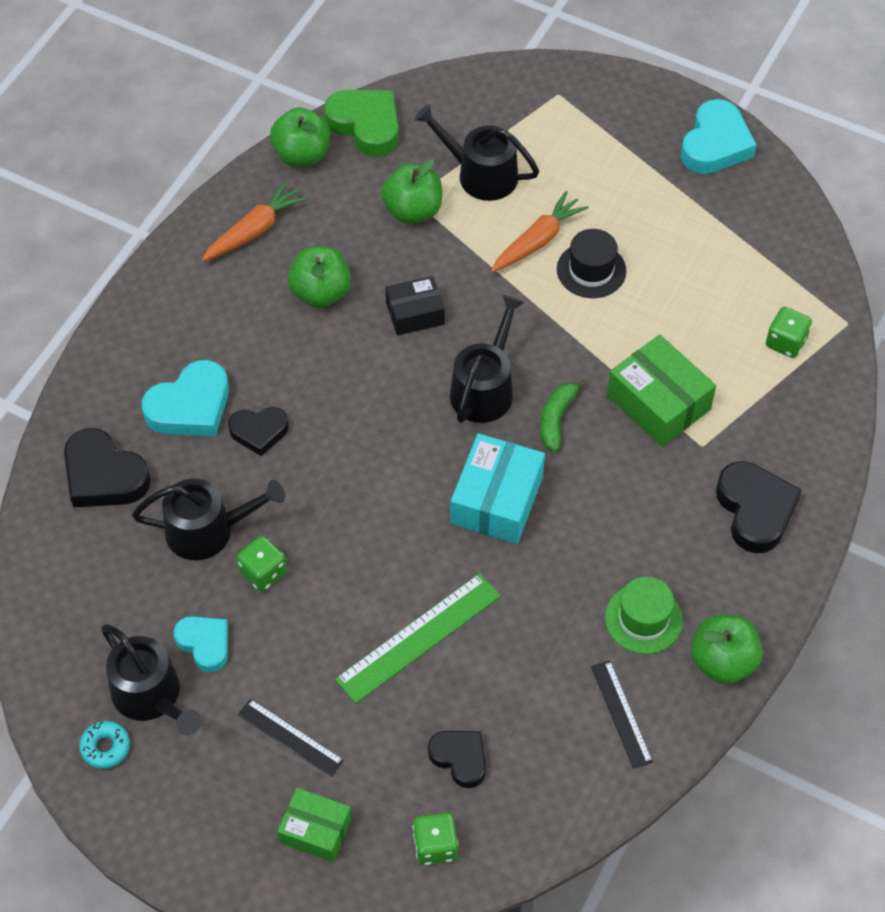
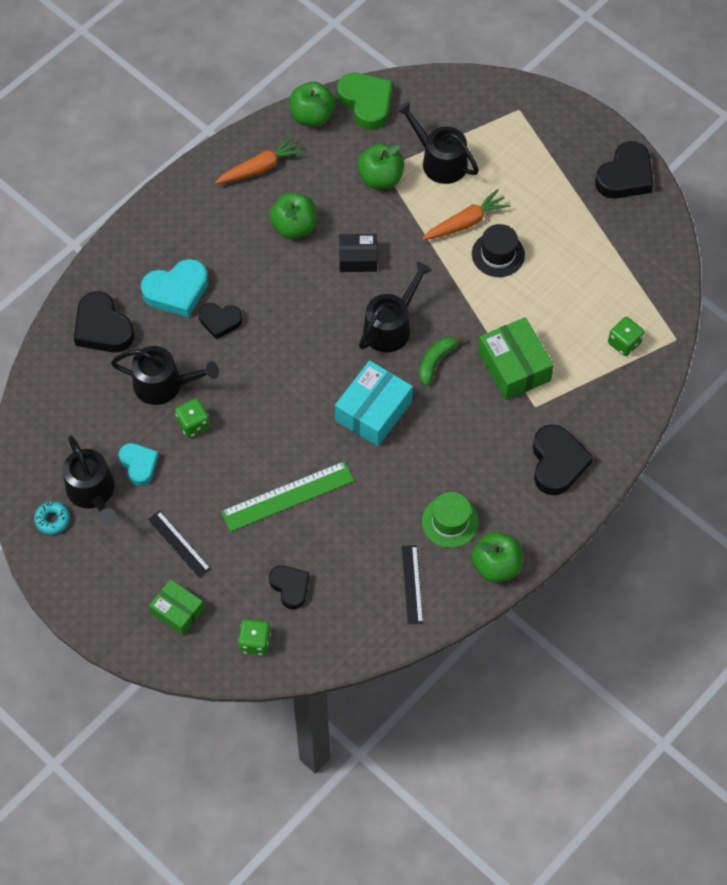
camera: 15 degrees right, 5 degrees up
turquoise heart [681,99,757,174] -> black heart [595,141,653,199]

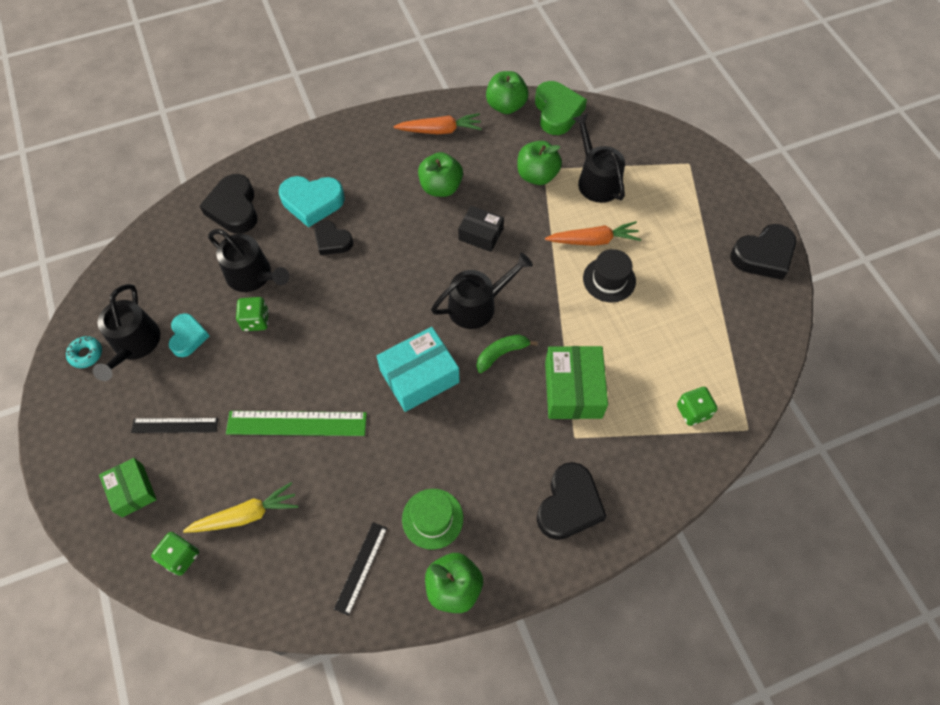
camera: 25 degrees right, 0 degrees up
black ruler [148,511,211,578] -> black ruler turned 75 degrees counterclockwise [131,418,218,433]
black heart [269,565,309,609] -> yellow carrot [183,482,298,533]

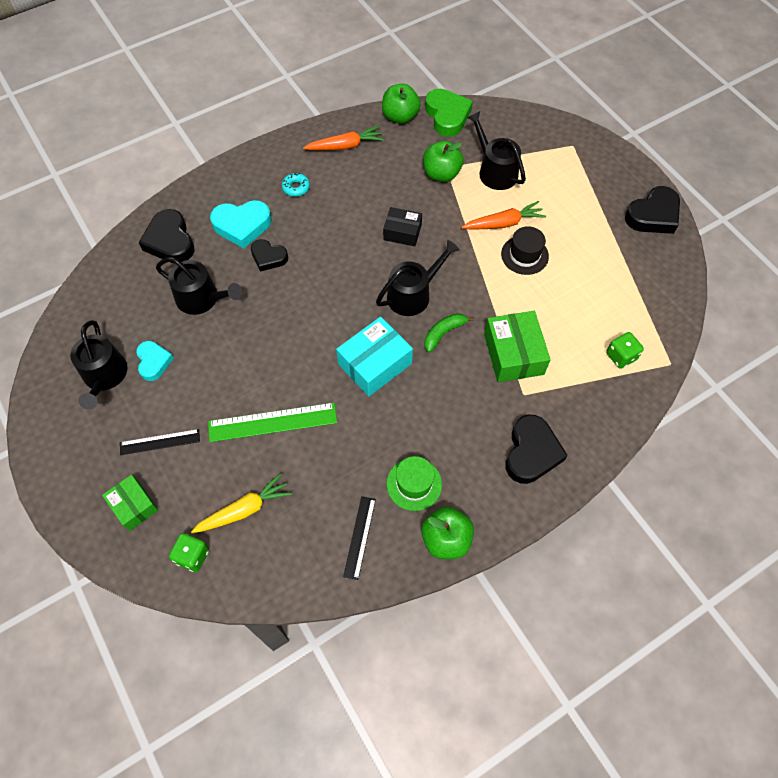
camera: 10 degrees left, 0 degrees up
turquoise donut [66,336,102,368] -> turquoise donut moved to [282,173,310,197]
green dice [236,297,269,331] -> none
green apple [418,152,463,197] -> none

